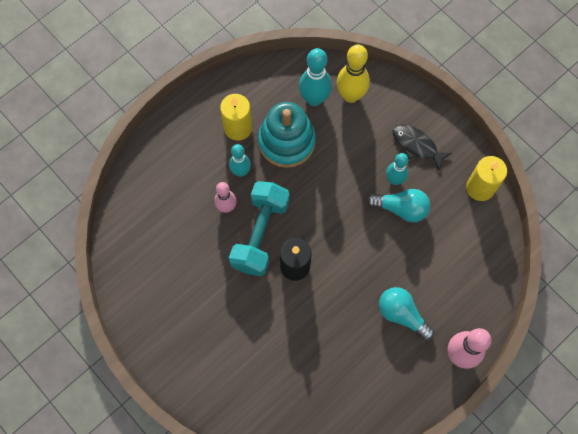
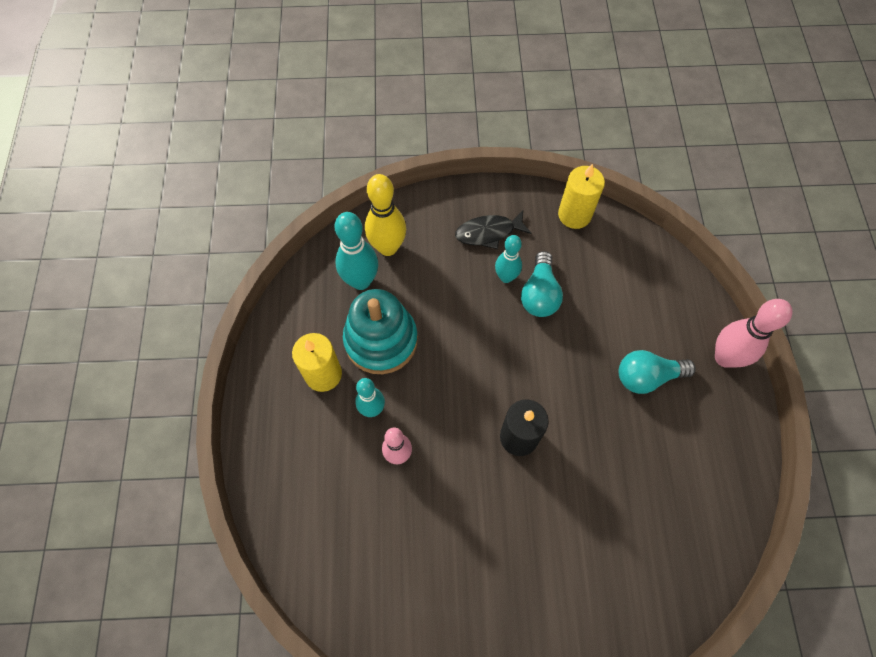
camera: 50 degrees left, 5 degrees down
turquoise dumbbell [229,181,290,276] -> none
turquoise light bulb [366,189,430,223] -> turquoise light bulb turned 135 degrees clockwise [521,251,563,317]

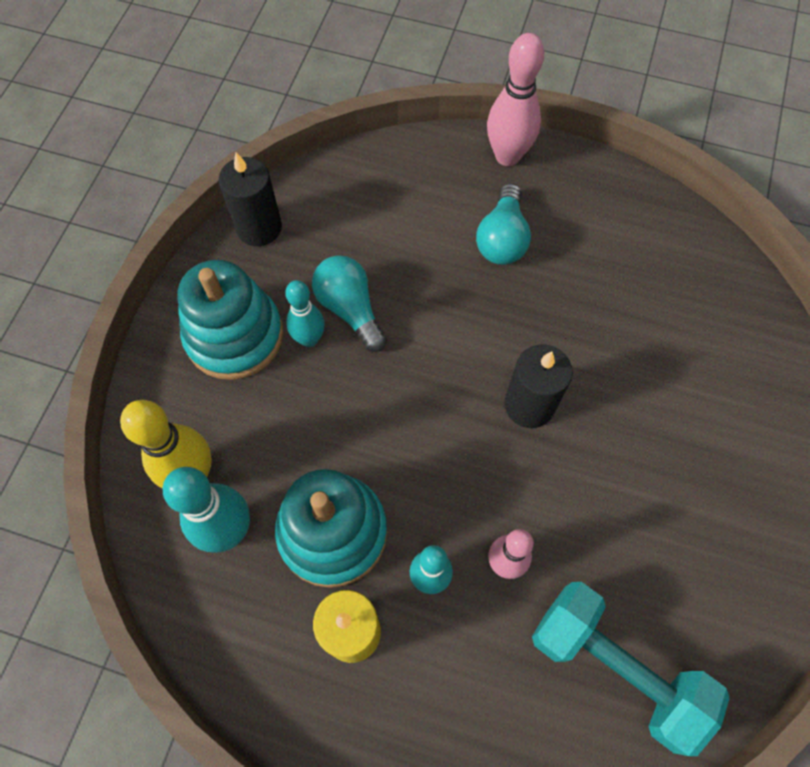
camera: 70 degrees left, 0 degrees up
black fish [455,210,531,249] -> turquoise stacking toy [178,260,283,380]
turquoise light bulb [521,251,563,317] -> turquoise light bulb turned 150 degrees counterclockwise [312,255,387,352]
yellow candle [558,164,605,229] -> black candle [218,152,282,246]
none -> turquoise dumbbell [532,582,730,756]

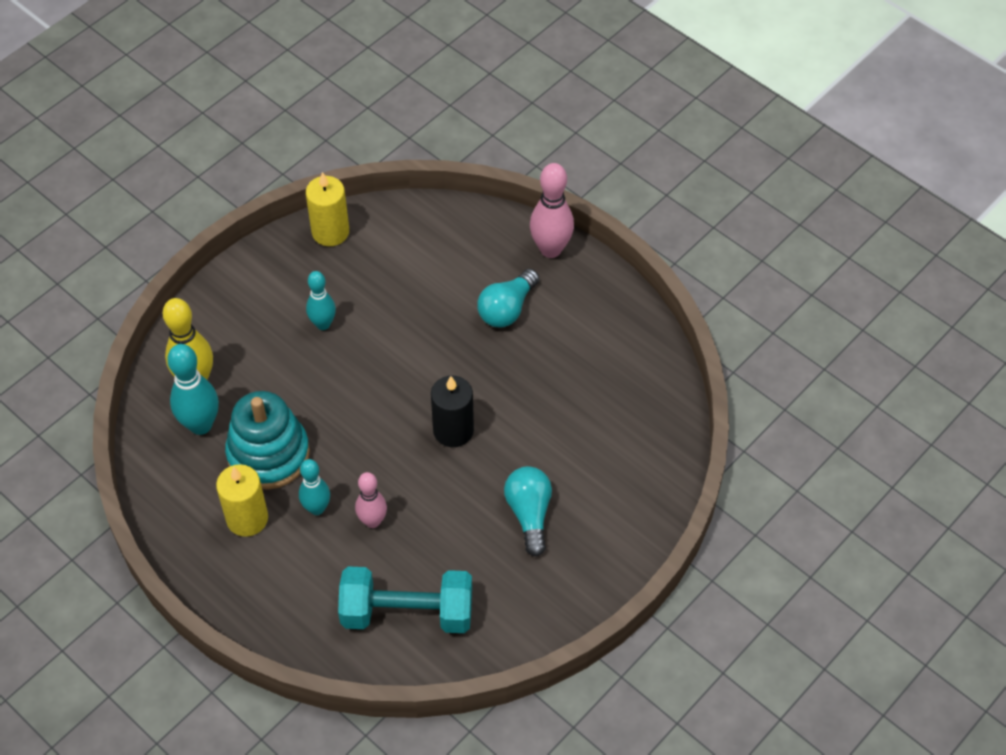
camera: 25 degrees right, 10 degrees down
turquoise stacking toy [178,260,283,380] -> none
black candle [218,152,282,246] -> yellow candle [306,172,349,246]
turquoise light bulb [312,255,387,352] -> turquoise light bulb moved to [504,466,552,557]
turquoise dumbbell [532,582,730,756] -> turquoise dumbbell turned 60 degrees counterclockwise [338,566,472,633]

